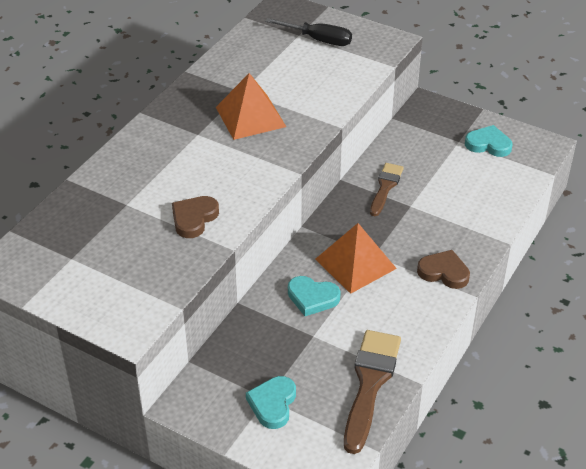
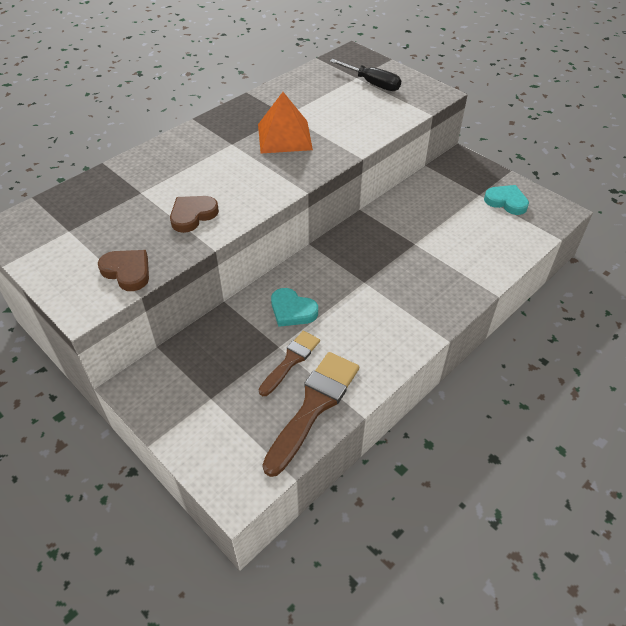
camera: 15 degrees right, 5 degrees up
turquoise heart [246,376,296,429] -> none
orange pyramid [315,223,397,294] -> none
brown brush [370,163,404,216] -> brown brush moved to [259,331,320,396]
brown heart [417,250,470,289] -> brown heart moved to [98,250,149,291]

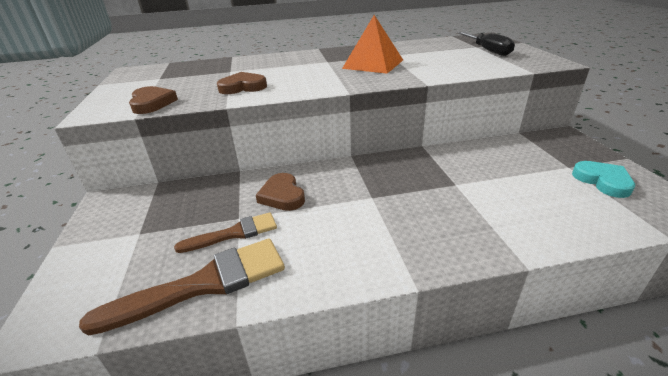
camera: 35 degrees right, 15 degrees down
turquoise heart [271,288,318,327] -> brown heart [256,173,305,211]

